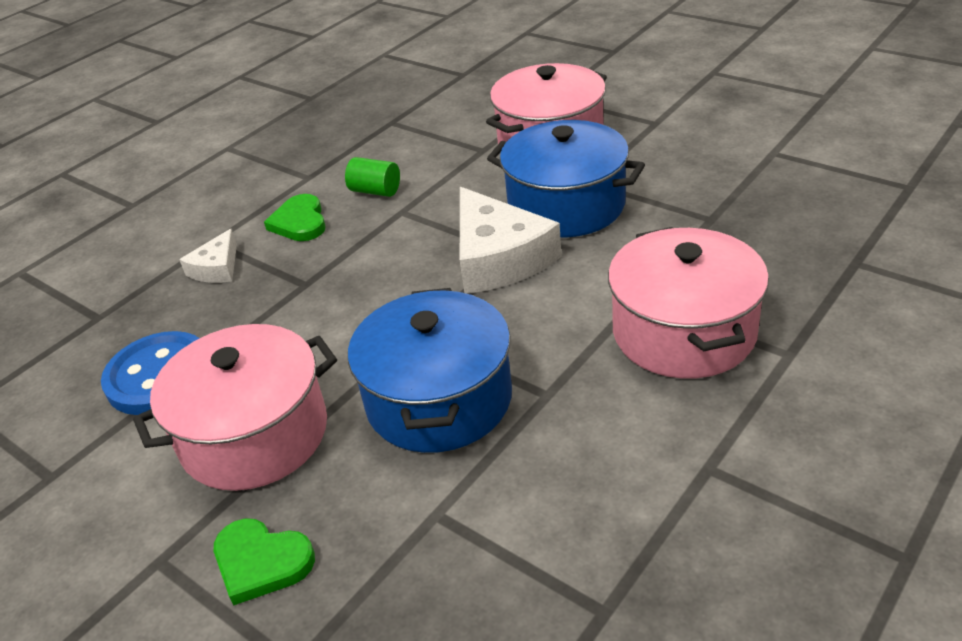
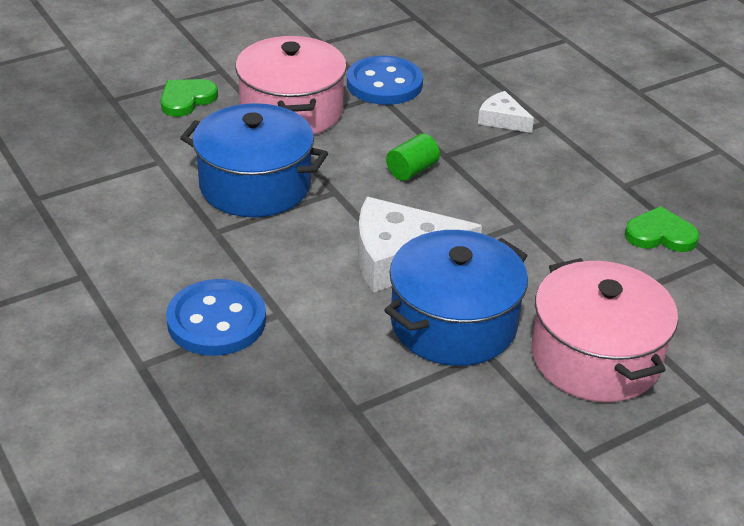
camera: 105 degrees right, 0 degrees up
green heart [264,194,326,241] -> green heart moved to [625,206,699,252]
green cylinder [345,157,400,197] -> green cylinder moved to [386,133,440,181]
pink pot [608,227,769,379] -> blue button [166,279,266,356]

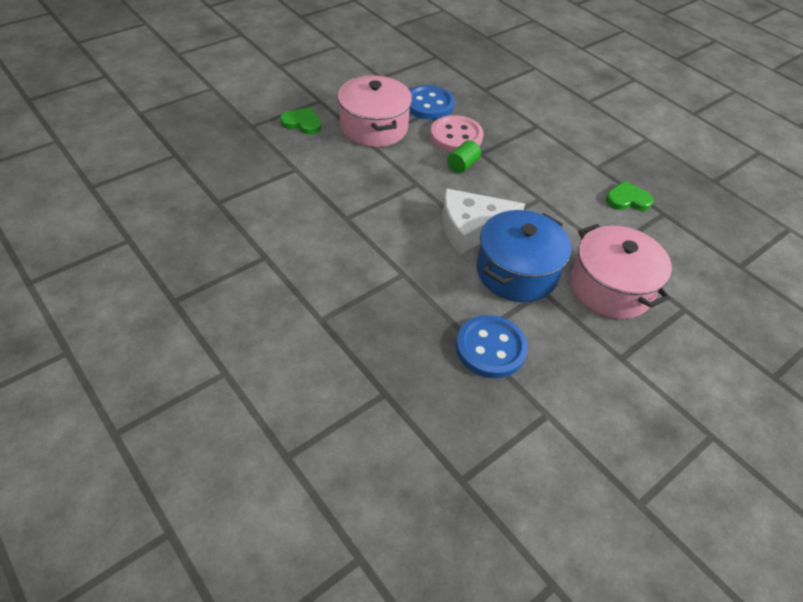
camera: 10 degrees left, 10 degrees up
green heart [161,79,218,117] -> green heart turned 75 degrees clockwise [280,108,321,135]
blue button [166,279,266,356] -> blue button moved to [456,315,528,378]
blue pot [180,103,328,217] -> none
white cheese [478,91,534,133] -> none
none -> pink button [430,115,483,152]

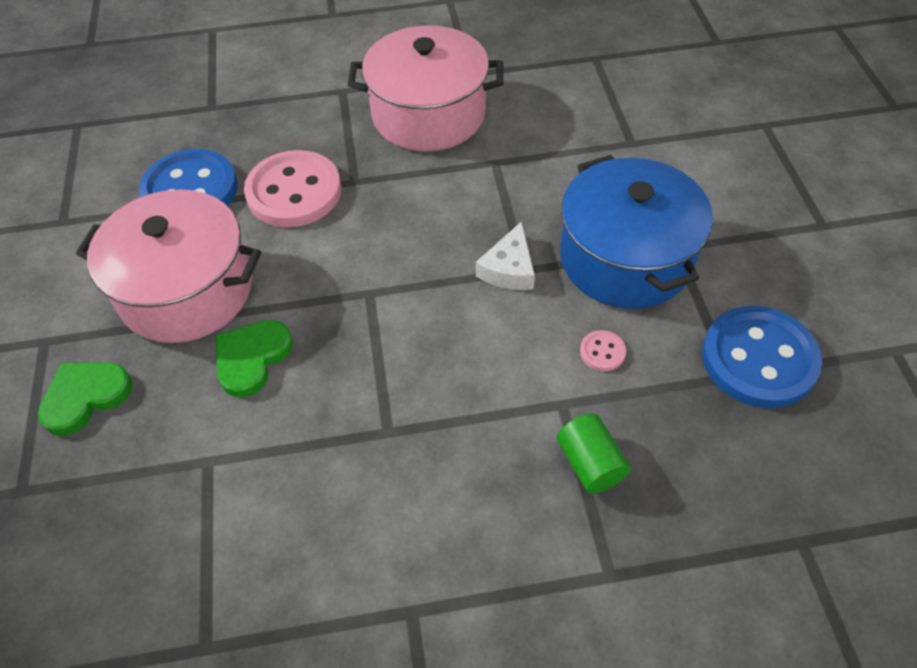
camera: 55 degrees left, 5 degrees up
white cheese [442,188,525,254] -> white cheese [476,221,535,290], size x0.52
green cylinder [447,140,481,173] -> green cylinder moved to [557,413,631,494]
pink pot [570,224,672,319] -> pink pot moved to [348,25,503,152]
green heart [606,181,654,211] -> green heart moved to [215,320,293,397]
none -> pink button [580,330,626,371]

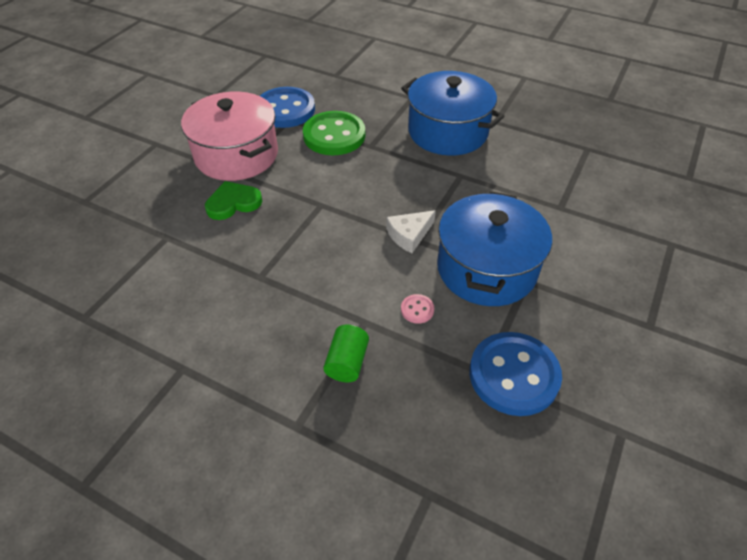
camera: 35 degrees right, 5 degrees down
green heart [38,363,132,436] -> none
pink button [244,150,341,227] -> green button [303,111,365,155]
pink pot [348,25,503,152] -> blue pot [401,71,504,155]

